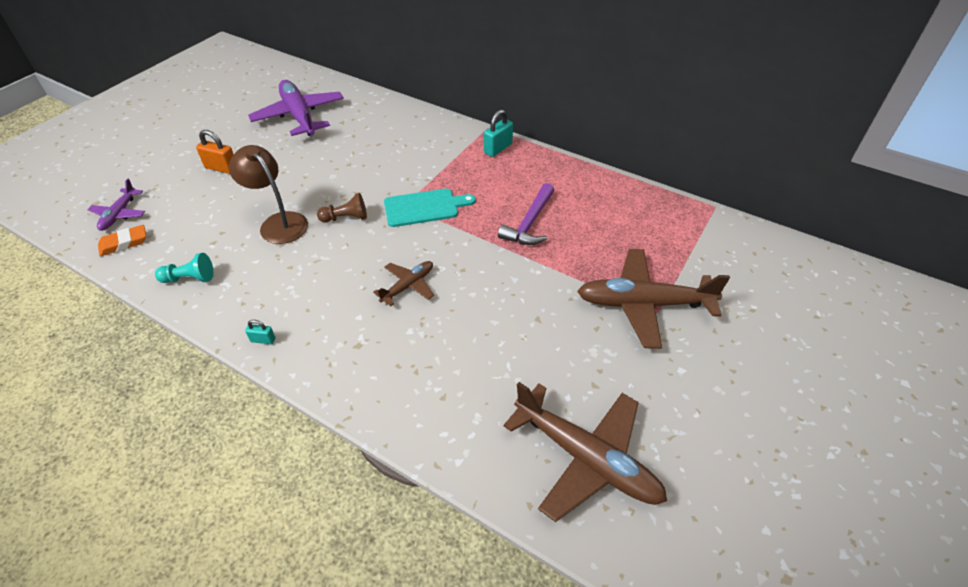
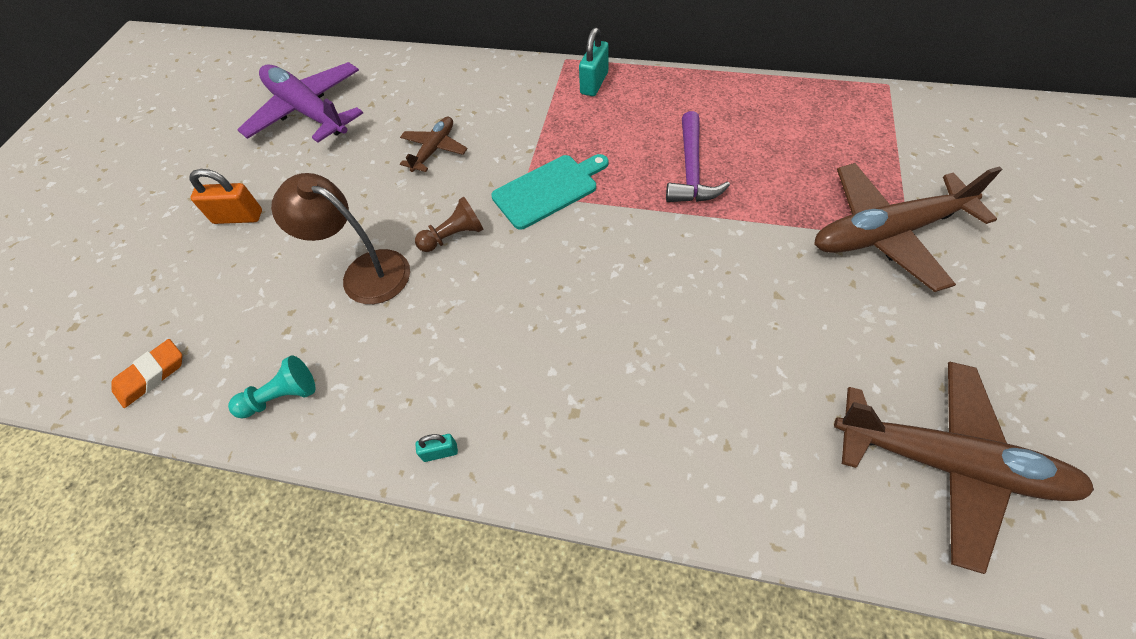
camera: 15 degrees left, 10 degrees up
purple plane [87,179,145,231] -> none
brown plane [373,261,434,306] -> brown plane moved to [400,117,468,172]

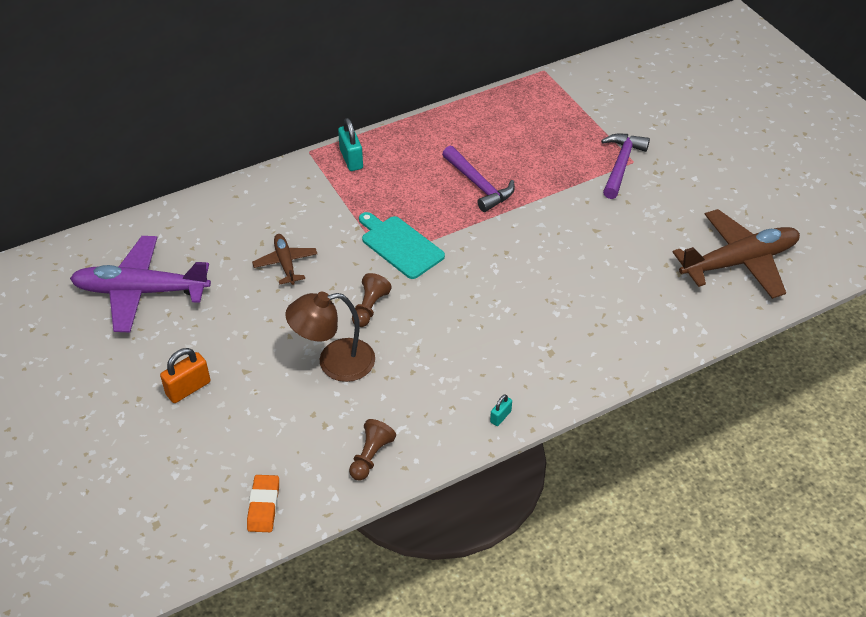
camera: 45 degrees left, 10 degrees down
turquoise pawn [228,355,315,419] -> brown pawn [349,419,396,480]
turquoise cutting board [491,154,608,230] -> turquoise cutting board turned 60 degrees counterclockwise [359,212,445,279]
brown plane [814,163,1002,292] -> purple hammer [601,134,650,199]

